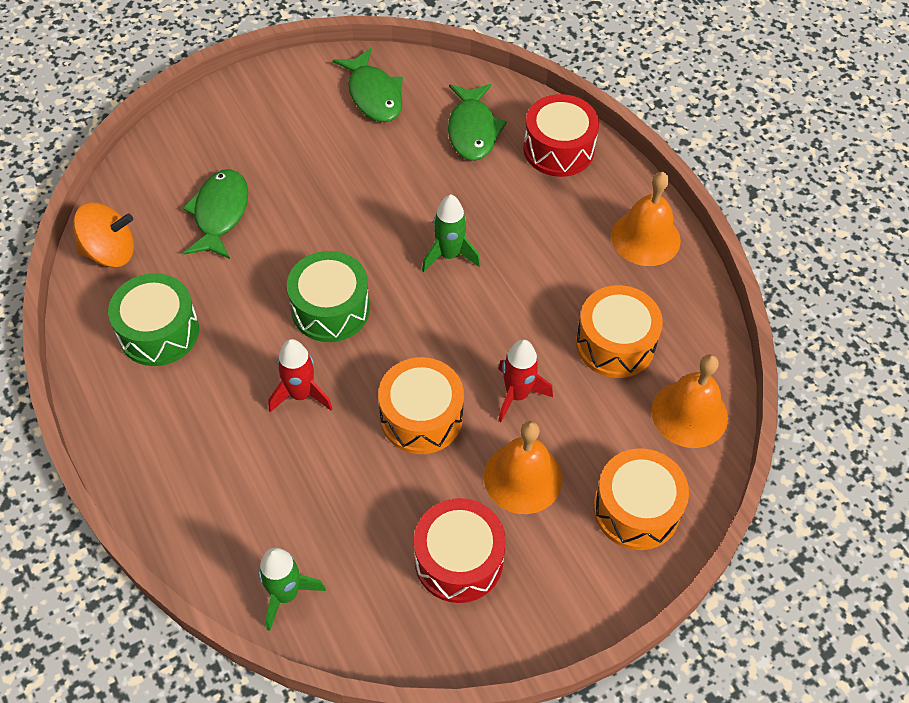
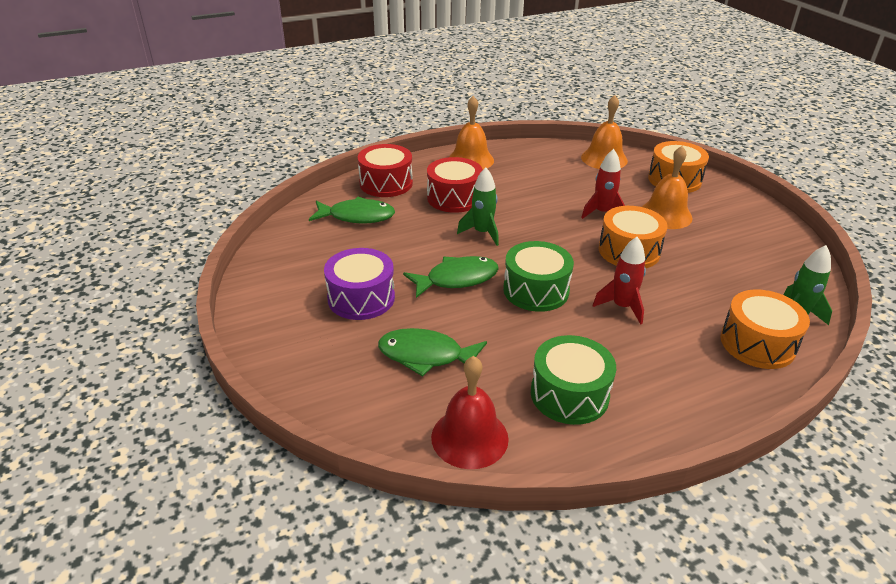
camera: 85 degrees left, 20 degrees down
orange spinning top [73,202,134,267] -> red bell [431,356,509,469]
green fish [333,48,403,122] -> green fish moved to [403,256,499,298]
red drum [414,498,506,603] -> red drum moved to [427,157,483,213]
orange drum [576,285,663,378] -> orange drum moved to [720,289,810,369]
none -> purple drum [324,248,395,320]

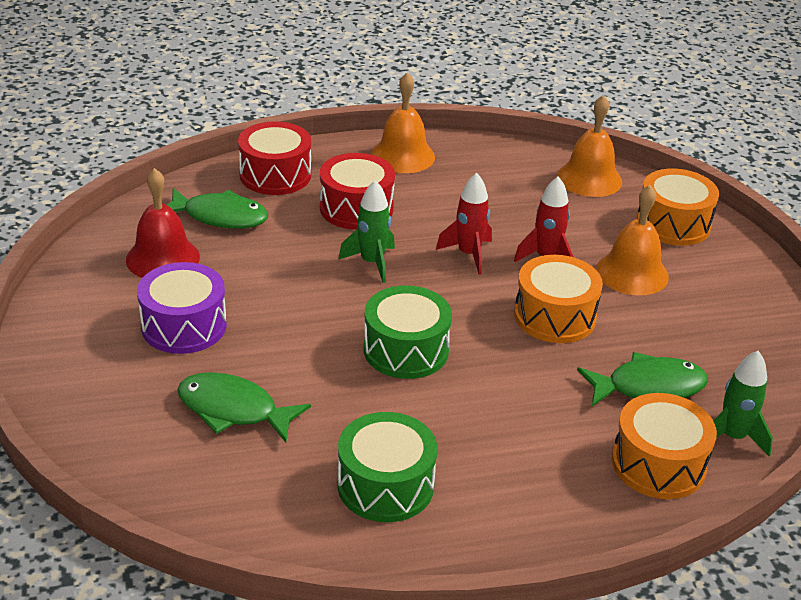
camera: 10 degrees right, 0 degrees up
green fish [403,256,499,298] -> green fish moved to [577,352,708,406]
red bell [431,356,509,469] -> red bell moved to [126,168,200,278]
red rocket [592,237,646,324] -> red rocket moved to [436,173,492,275]

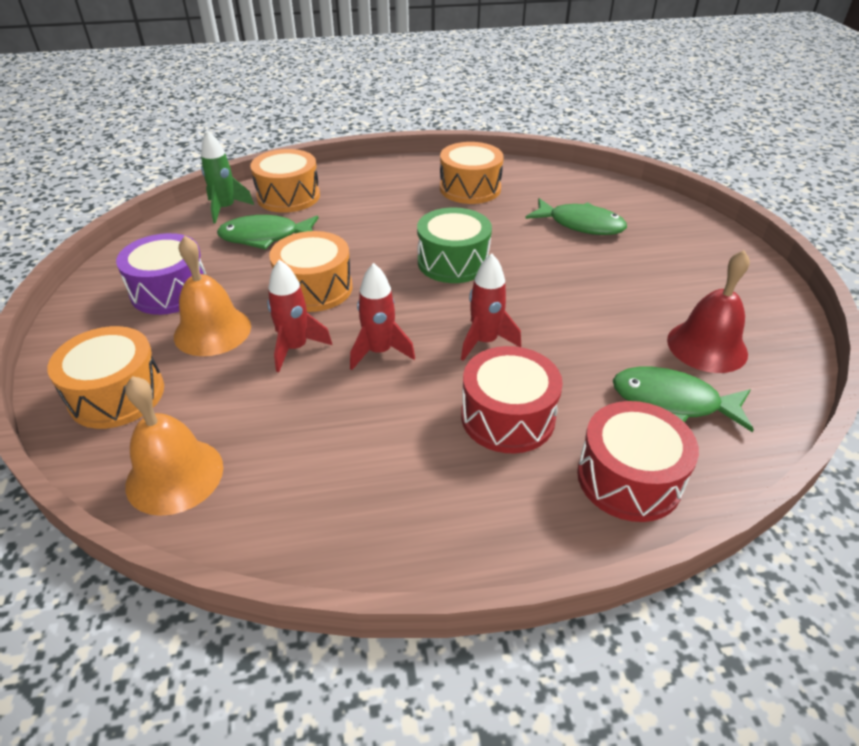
camera: 175 degrees left, 5 degrees up
purple drum [137,262,227,354] -> purple drum moved to [116,233,206,315]
green rocket [338,180,395,283] -> red rocket [461,254,521,361]
green drum [338,412,437,522] -> orange drum [440,142,504,204]
orange bell [371,72,435,173] -> none

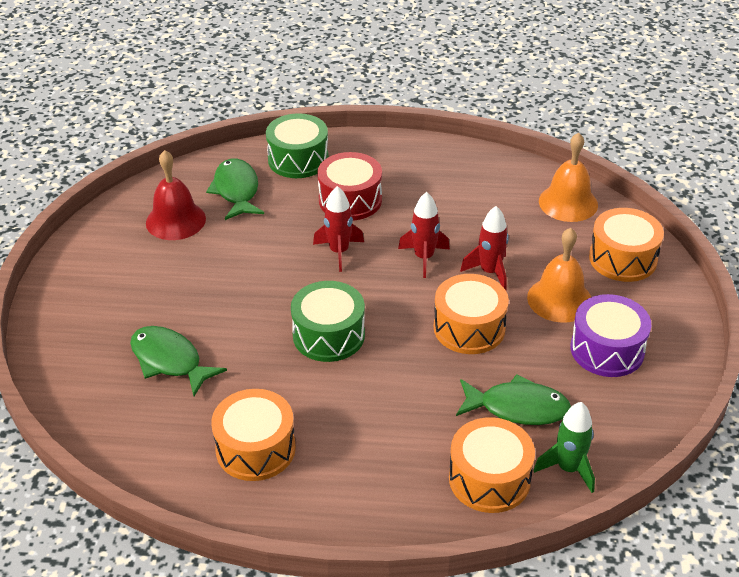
camera: 165 degrees left, 0 degrees up
red drum [577,401,699,522] -> green drum [266,113,329,178]
green fish [613,367,754,432] -> green fish turned 135 degrees counterclockwise [206,159,264,220]

